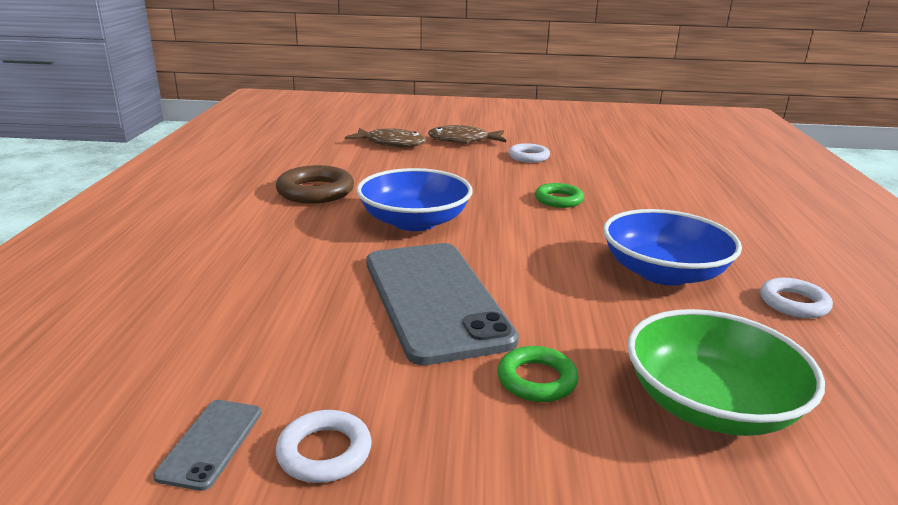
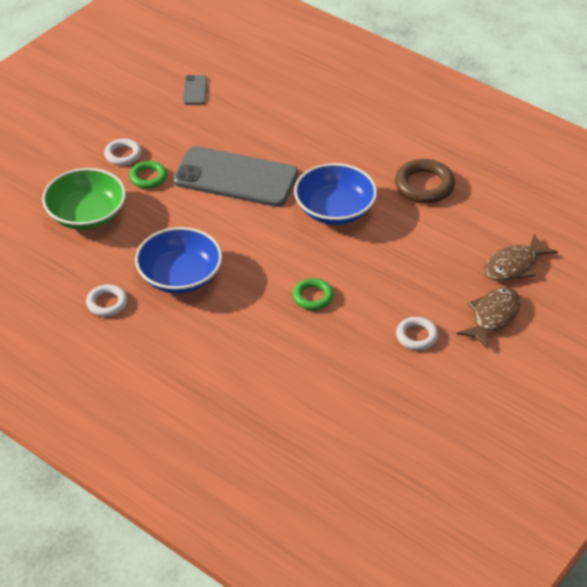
camera: 125 degrees right, 20 degrees up
grey phone [153,400,261,491] -> grey phone turned 45 degrees clockwise [183,75,207,105]
white ring [276,410,372,483] -> white ring moved to [104,139,141,166]

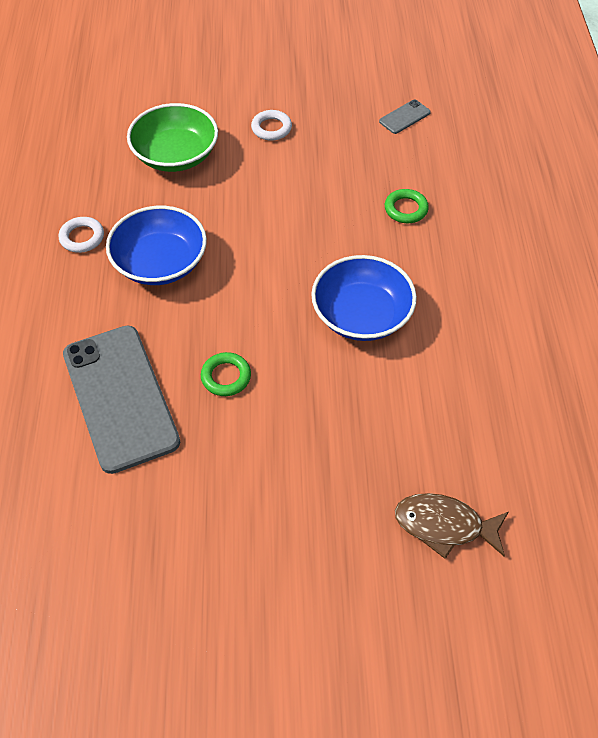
camera: 50 degrees right, 10 degrees up
green ring [129,161,167,189] -> green ring moved to [385,189,429,223]
grey phone [173,146,298,207] -> grey phone moved to [63,325,180,474]
brown ring [395,159,455,203] -> none
white ring [396,317,438,350] -> none
brown fish [457,287,521,349] -> none

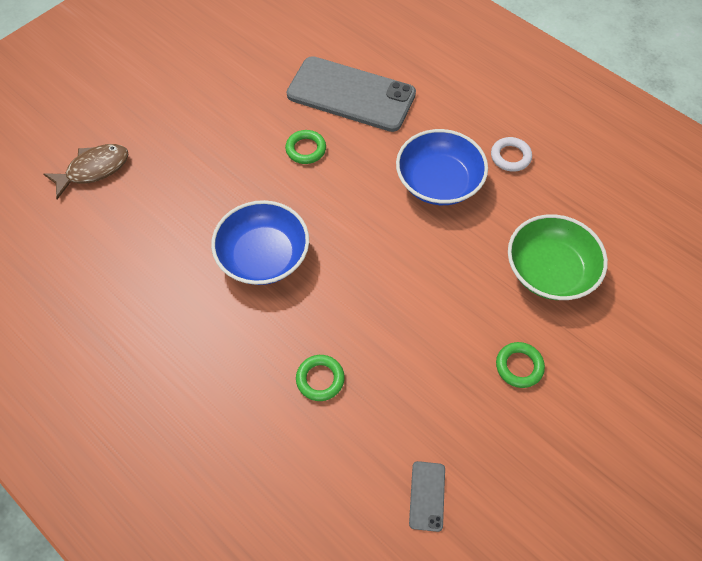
camera: 135 degrees right, 5 degrees up
white ring [251,110,292,141] -> green ring [496,342,545,388]

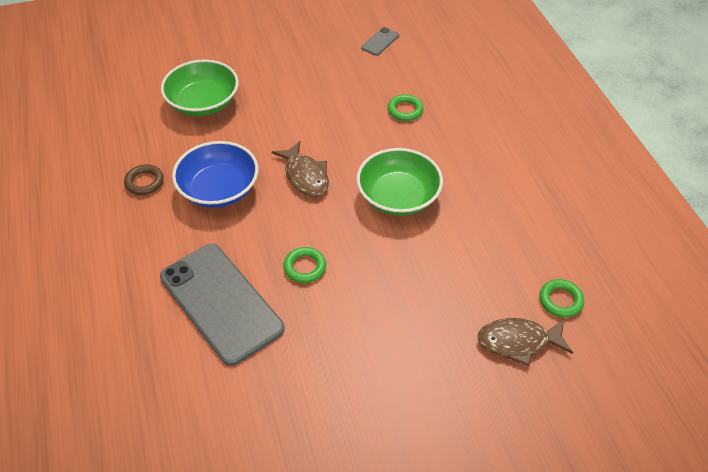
camera: 150 degrees left, 10 degrees down
blue bowl [211,200,309,285] -> green bowl [356,148,443,216]
white ring [491,137,532,172] -> brown ring [124,164,164,195]
green ring [496,342,545,388] -> green ring moved to [539,279,584,318]
none -> brown fish [272,141,329,197]

